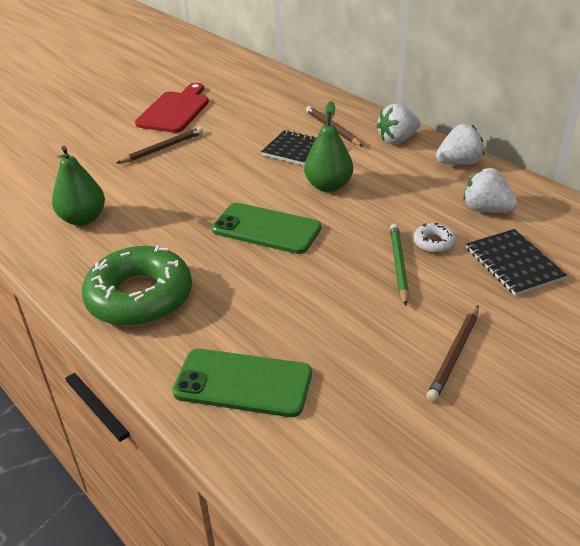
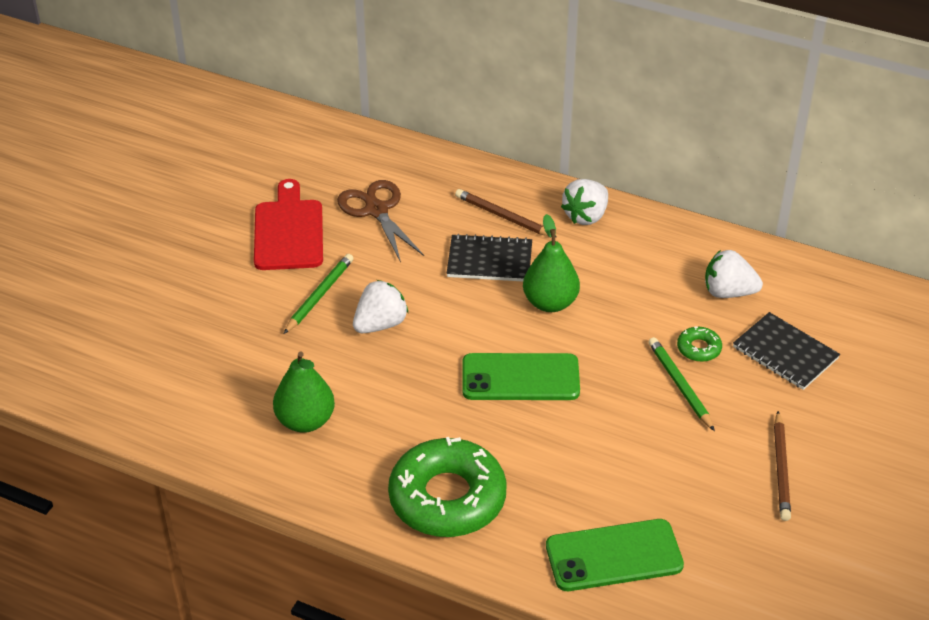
camera: 25 degrees left, 5 degrees up
brown pencil [116,127,203,164] -> green pencil [284,254,353,334]
white donut [413,223,456,253] -> green donut [677,327,722,362]
white strawberry [436,124,484,165] -> white strawberry moved to [353,280,408,333]
none -> brown scissors [337,180,424,262]

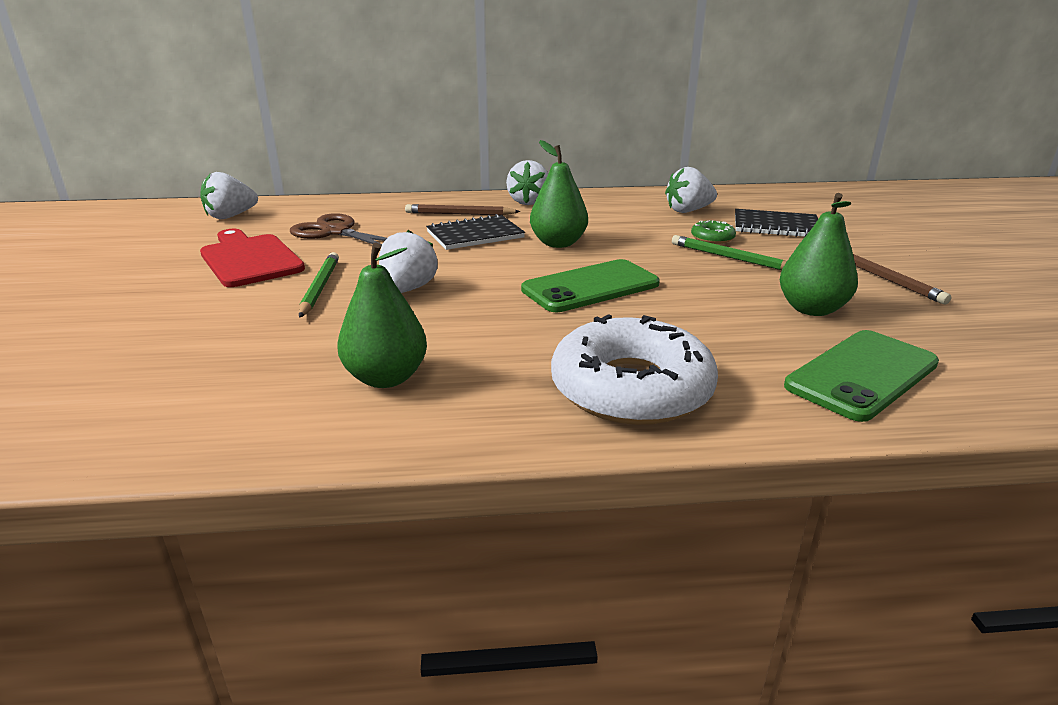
camera: 30 degrees left, 15 degrees down
green donut [388,437,507,537] -> white donut [551,314,718,425]
none -> white strawberry [200,172,258,219]
none -> green pear [780,193,858,316]

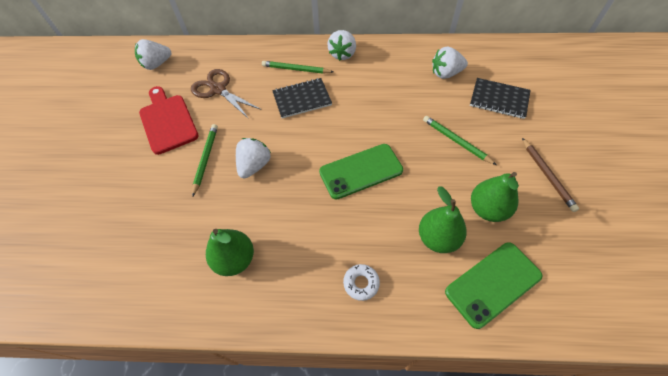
camera: 10 degrees right, 30 degrees up
brown pencil [405,204,521,215] -> green pencil [262,61,333,74]
green pear [530,140,588,248] -> green pear moved to [419,186,466,253]
white donut [551,314,718,425] -> white donut [343,264,380,301], size x0.42
green donut [691,220,736,244] -> none

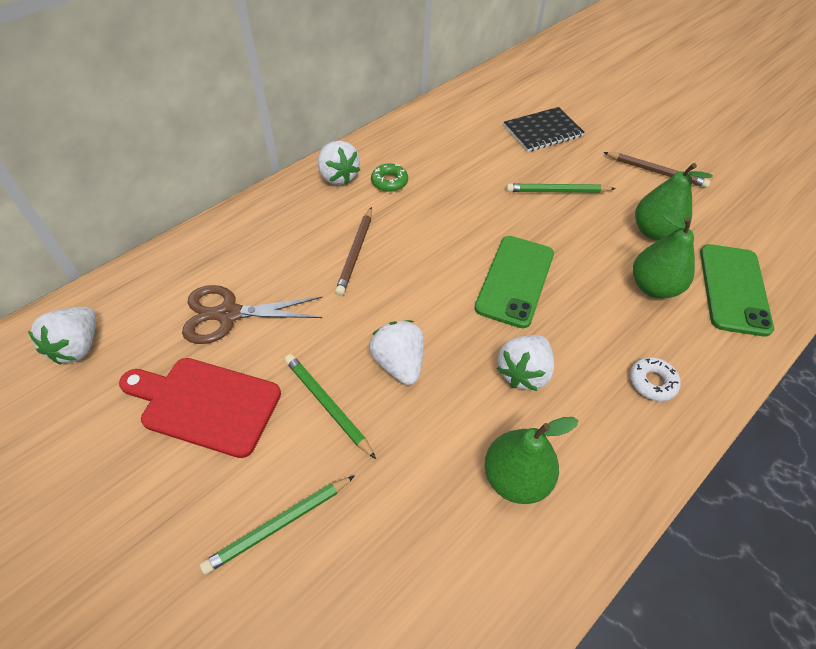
camera: 50 degrees left, 5 degrees down
green pencil [262,61,333,74] -> green pencil moved to [200,476,355,574]
black notebook [272,78,332,118] -> brown pencil [335,207,372,296]
white strawberry [432,47,468,79] -> white strawberry moved to [497,335,554,391]
none -> green donut [371,163,408,192]

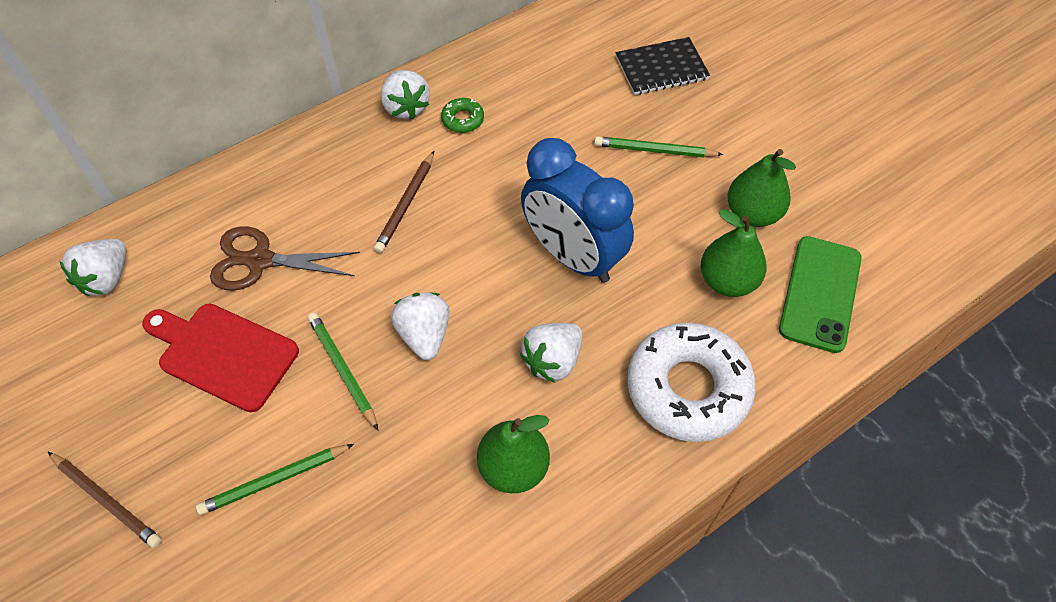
camera: 10 degrees right, 5 degrees up
green phone [475,236,554,328] -> blue clock [521,138,634,283]
brown pencil [603,152,711,188] -> brown pencil moved to [48,452,162,548]
white donut [630,357,681,401] -> white donut [627,322,756,442], size x2.40

